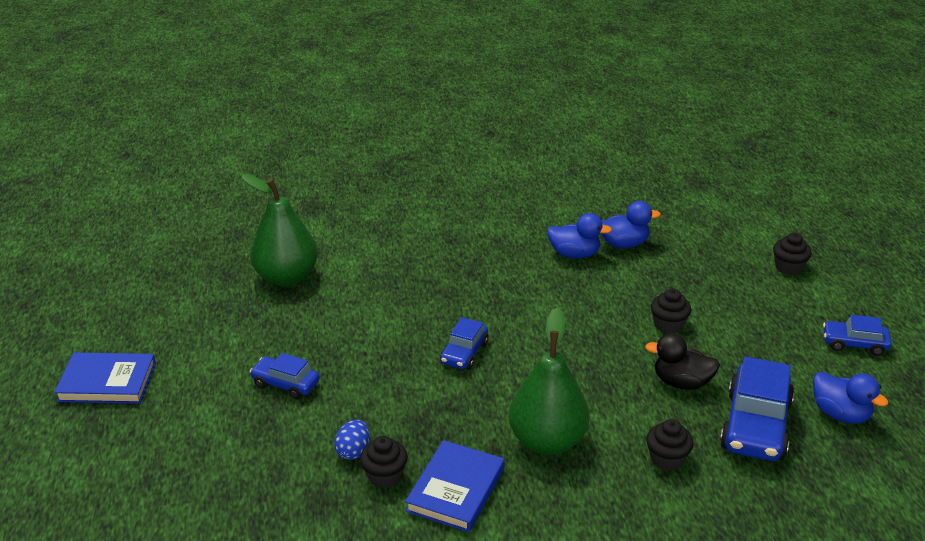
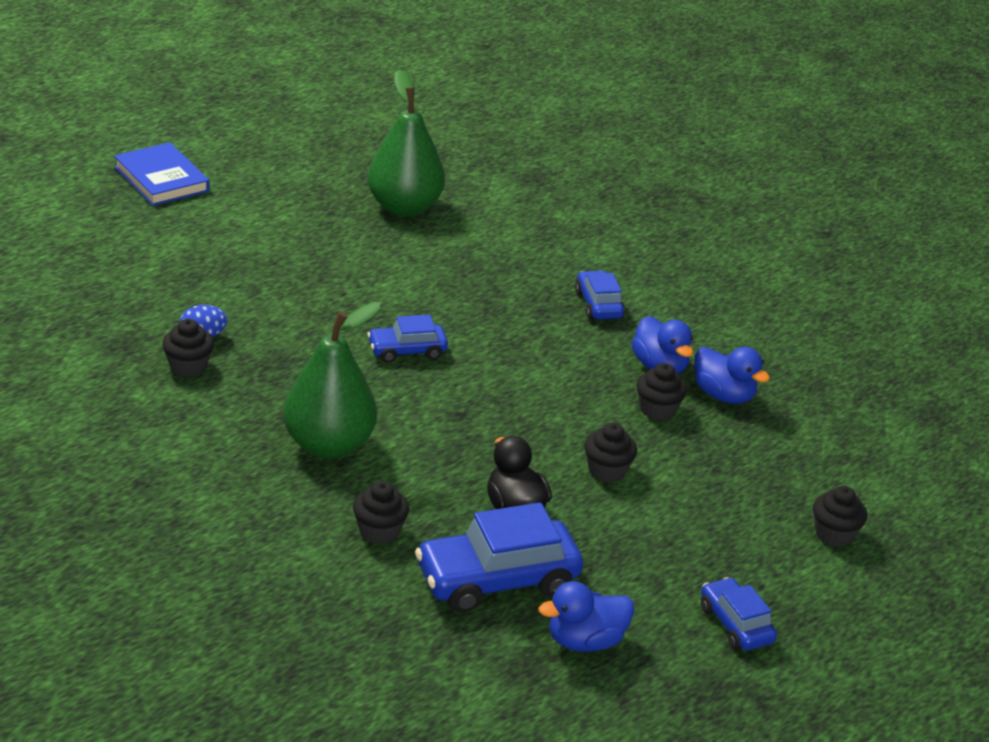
camera: 50 degrees right, 0 degrees up
blue car [250,353,320,399] -> blue car moved to [575,270,625,320]
blue book [405,440,504,532] -> none
blue duck [813,372,889,424] -> blue duck turned 60 degrees clockwise [538,581,634,652]
none -> black cupcake [637,363,687,421]

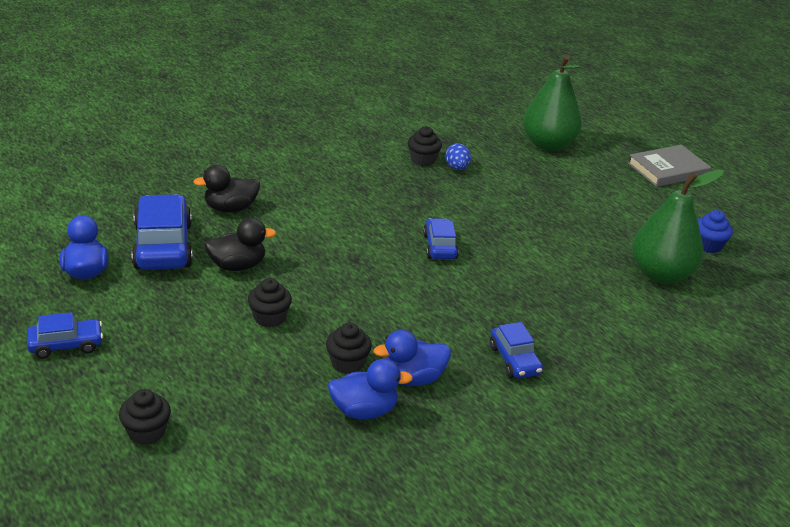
camera: 100 degrees right, 0 degrees up
blue book [114,142,210,206] -> grey book [628,145,711,187]
green pear [283,302,382,459] -> green pear moved to [523,55,582,151]
black cupcake [353,481,409,544] -> black duck [193,165,260,212]
blue car [575,270,625,320] -> blue car turned 75 degrees clockwise [490,322,543,378]
blue duck [694,346,770,404] -> blue duck turned 150 degrees counterclockwise [328,359,413,419]
none -> blue cupcake [697,210,733,253]

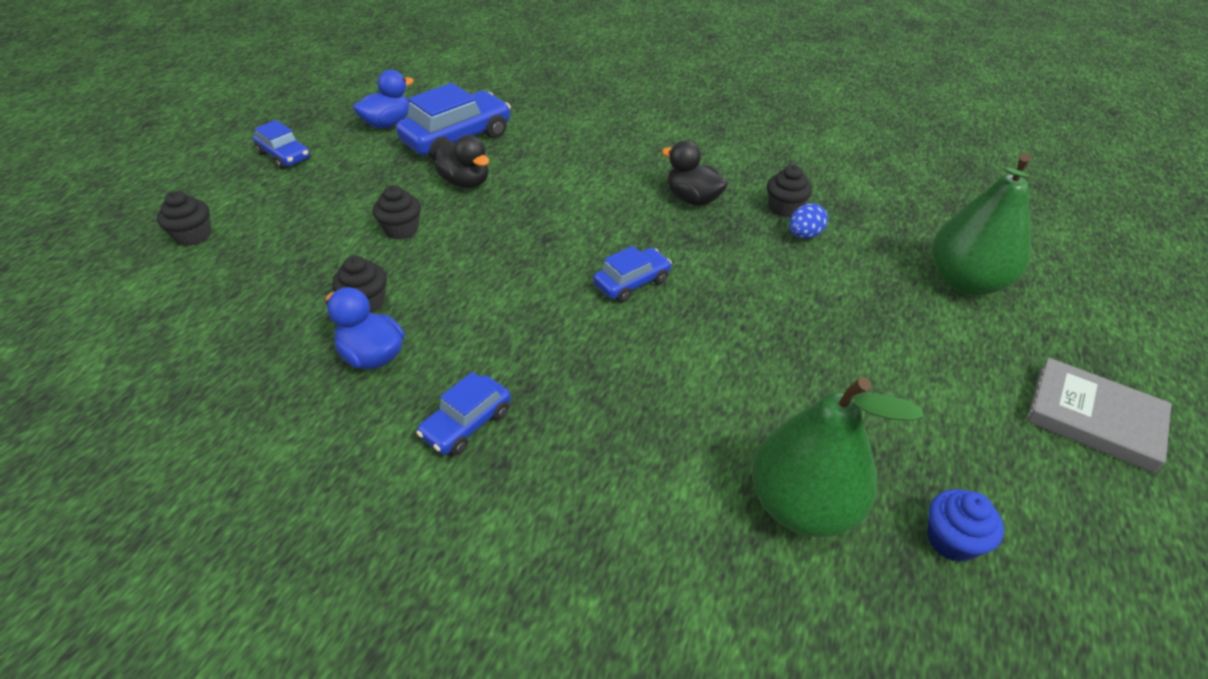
camera: 60 degrees right, 10 degrees up
black duck [193,165,260,212] -> black duck moved to [662,141,728,206]
blue duck [328,359,413,419] -> none

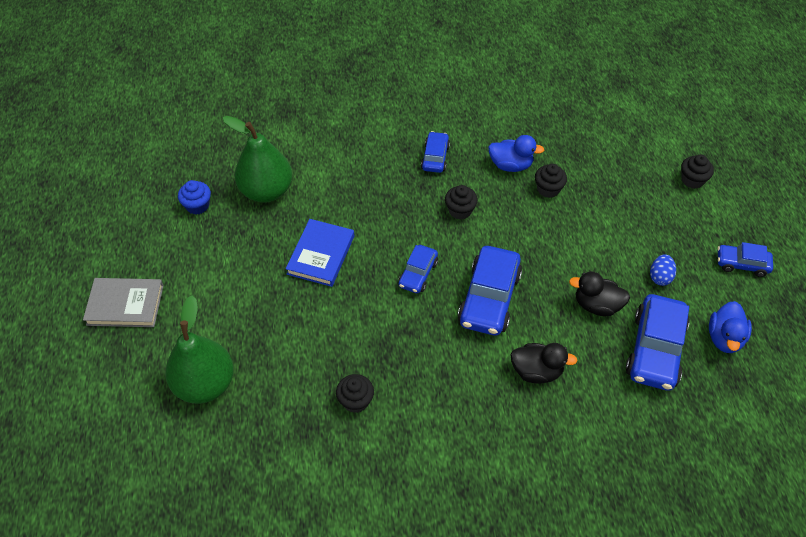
camera: 150 degrees right, 10 degrees up
black cupcake [373,185,421,240] -> black cupcake moved to [445,185,478,219]
black duck [662,141,728,206] -> black duck moved to [510,343,578,384]
blue egg [789,203,828,239] -> blue egg moved to [650,254,676,286]
none -> blue book [286,219,354,287]
none -> blue car [458,246,522,335]

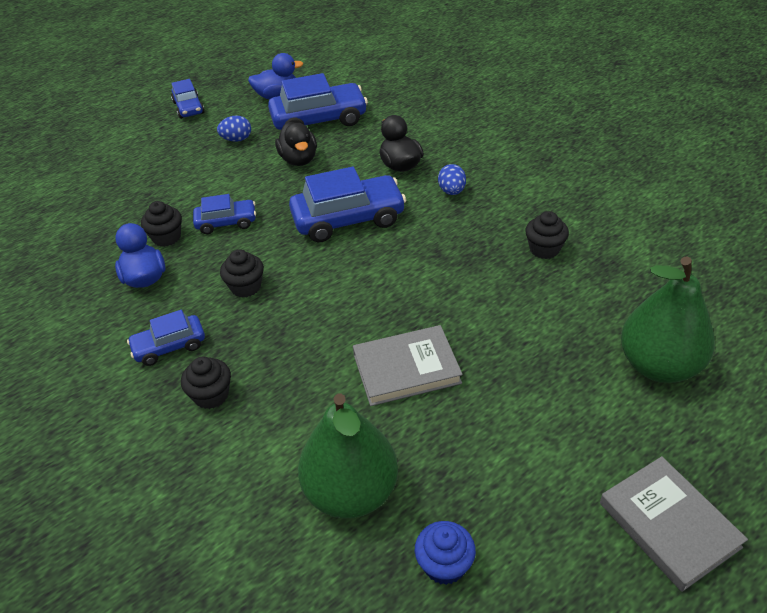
camera: 120 degrees left, 10 degrees down
blue book [286,219,354,287] -> grey book [353,325,463,406]
blue car [398,245,438,293] -> blue car moved to [193,194,256,234]
black cupcake [681,155,714,189] -> black cupcake moved to [181,357,231,409]
none -> blue egg [438,164,466,195]

